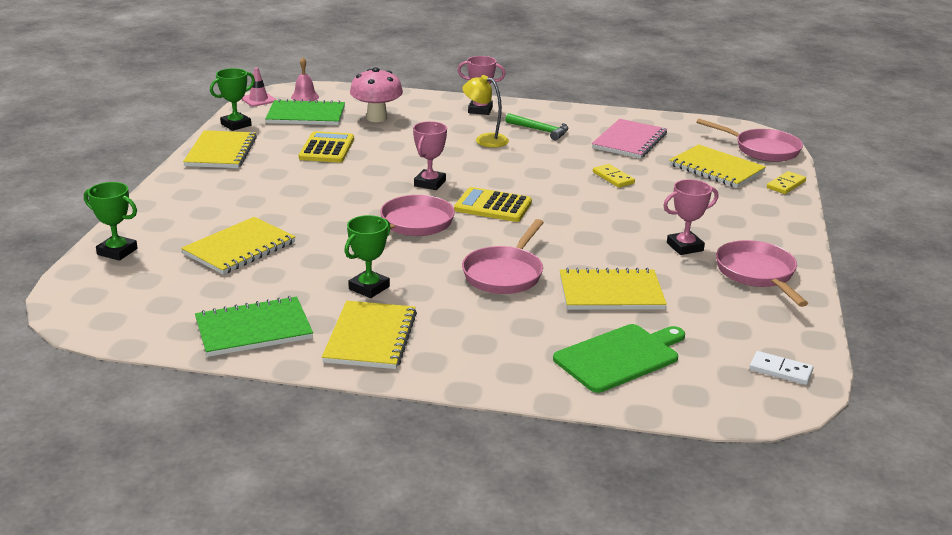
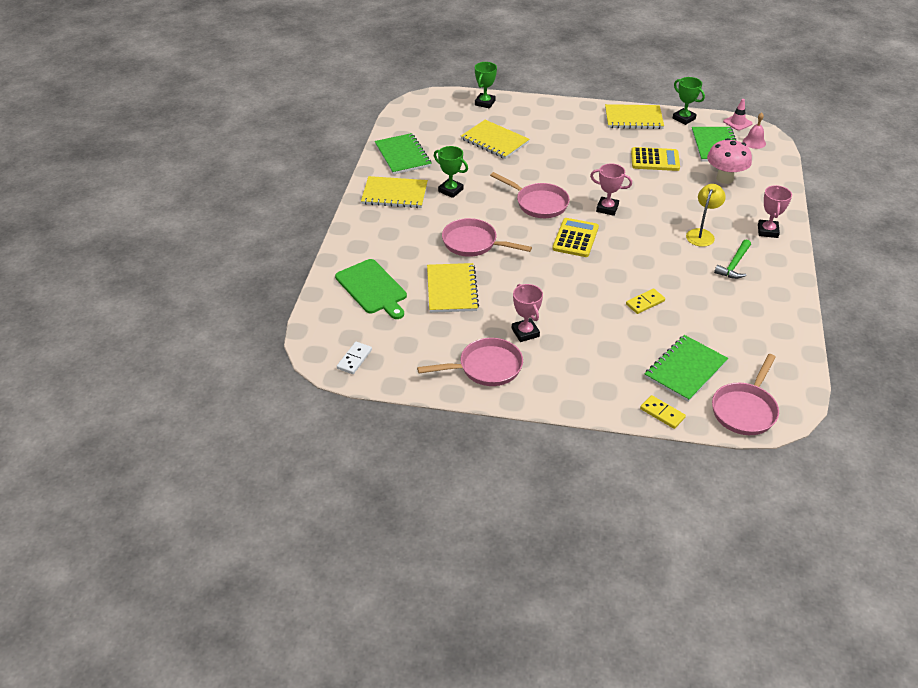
camera: 90 degrees right, 15 degrees up
pink notebook [592,119,667,159] -> none
yellow notebook [669,144,766,188] -> green notebook [645,335,728,402]

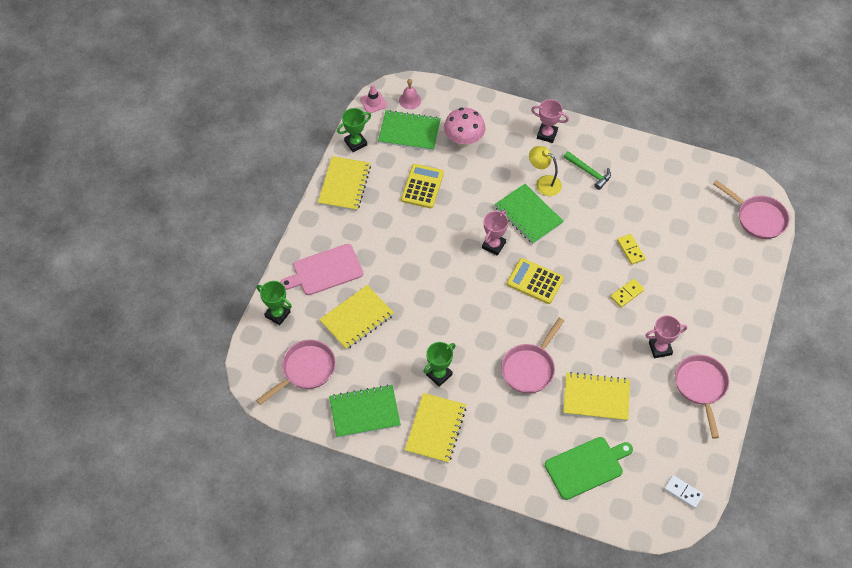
camera: 80 degrees left, 15 degrees up
pink pan [490,172,570,218] -> pink pan moved to [256,340,336,405]
yellow domino [640,395,686,429] -> yellow domino moved to [610,279,644,308]
green notebook [645,335,728,402] -> green notebook moved to [494,184,564,244]
none -> pink cutting board [280,244,363,295]

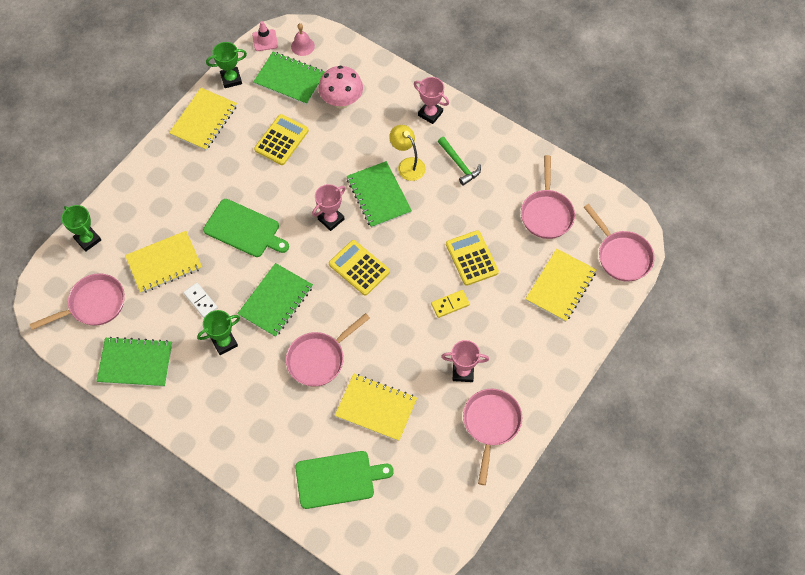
camera: 15 degrees right, 5 degrees up
pink cutting board [280,244,363,295] -> none
yellow notebook [405,393,466,463] -> yellow notebook moved to [526,249,597,322]
yellow domino [617,234,645,265] -> yellow calculator [446,230,499,286]
white domino [664,475,704,508] -> white domino moved to [183,283,218,318]
none -> green cutting board [203,199,289,257]
none -> green notebook [237,263,313,337]
none -> pink pan [521,155,575,239]

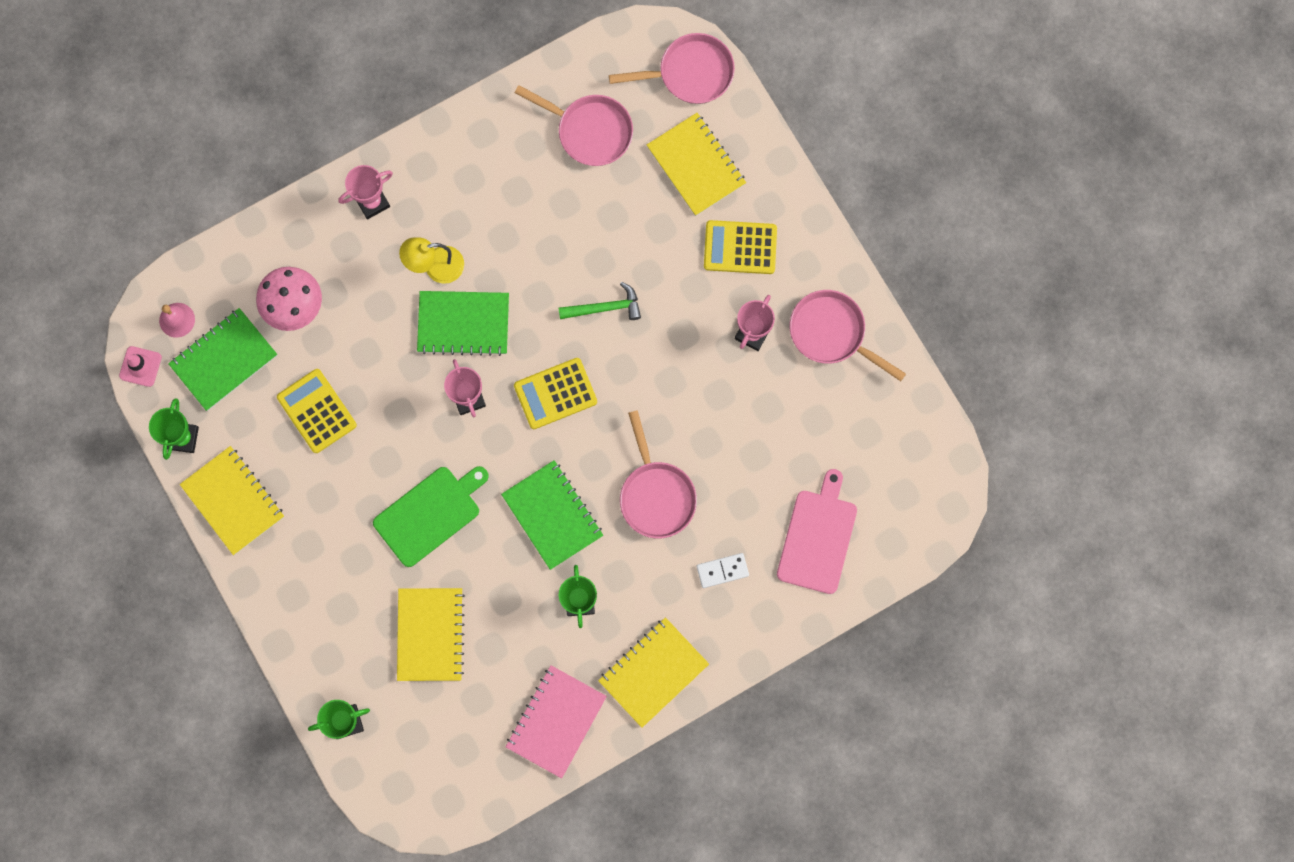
camera: 65 degrees left, 15 degrees up
pink pan [30,273,125,330] -> none
green notebook [96,337,172,387] -> pink notebook [506,665,607,779]
white domino [183,283,218,318] -> white domino moved to [697,553,749,588]
green cutting board [295,451,394,509] -> pink cutting board [777,469,857,594]
yellow notebook [335,373,417,441] -> yellow notebook moved to [598,617,709,728]
yellow domino [431,290,470,318] -> none
green hammer [438,137,481,186] -> green hammer moved to [558,282,641,320]
yellow calculator [446,230,499,286] -> yellow calculator moved to [704,220,777,274]

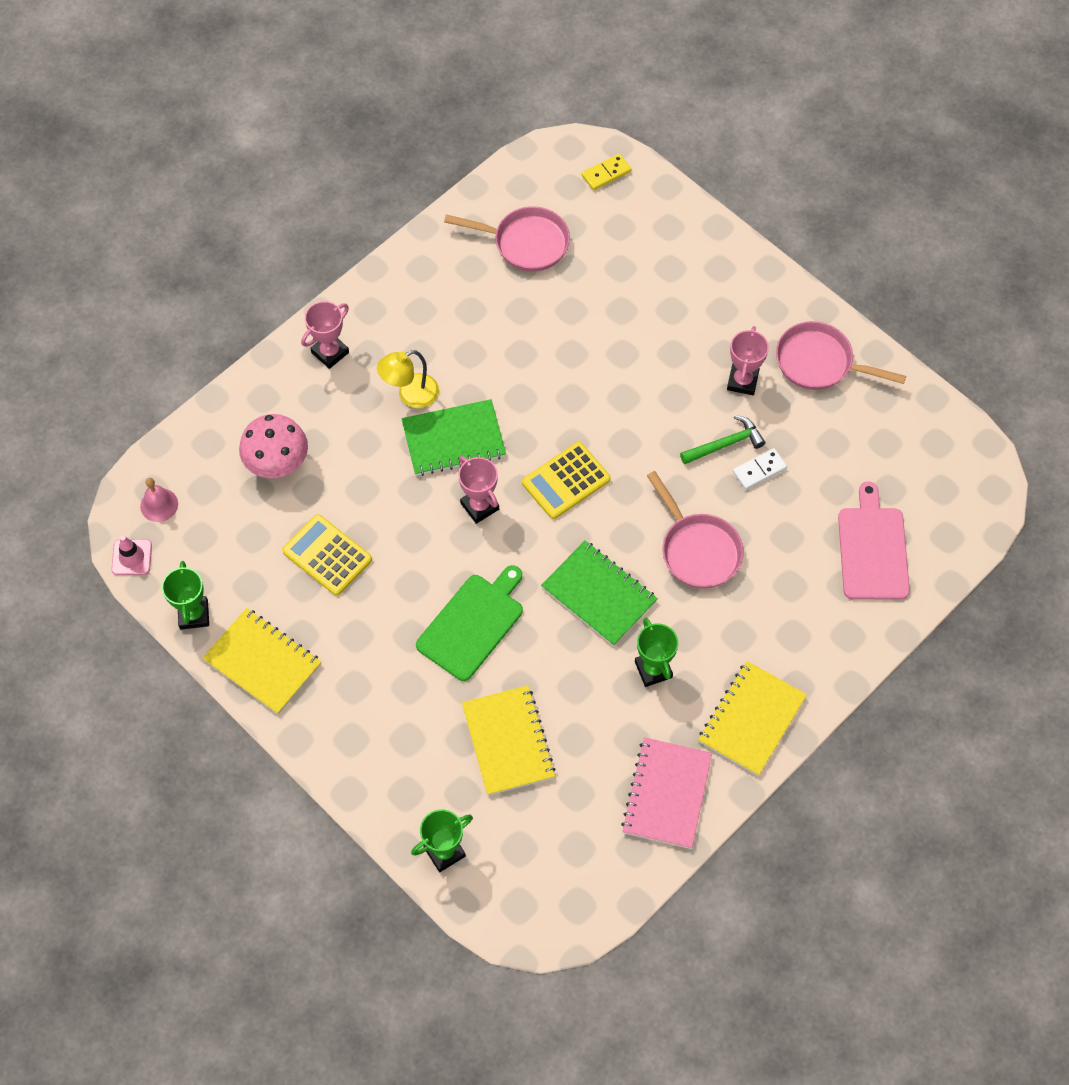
camera: 15 degrees left, 15 degrees down
green notebook [168,308,277,411] -> none
green hammer [558,282,641,320] -> green hammer moved to [680,415,765,464]
pink pan [609,33,735,104] -> yellow domino [582,153,632,190]
yellow notebook [647,113,746,216] -> none
white domino [697,553,749,588] -> white domino moved to [733,448,787,490]
yellow calculator [704,220,777,274] -> none

